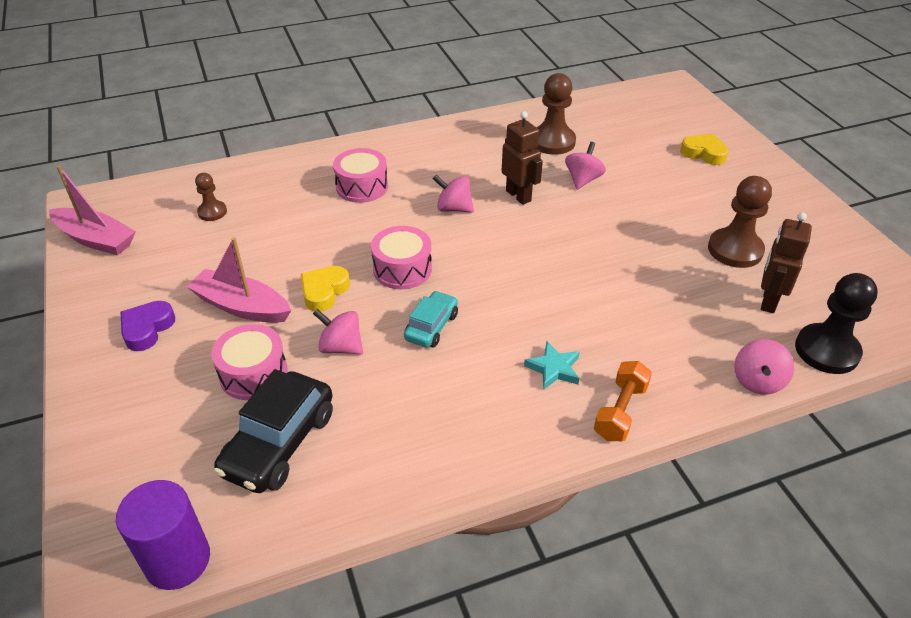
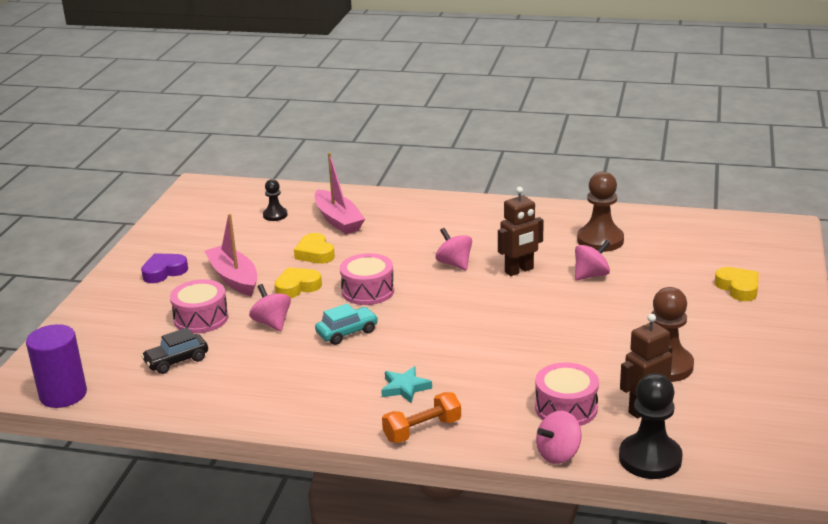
camera: 35 degrees right, 15 degrees down
pink boat [49,165,136,255] -> pink boat moved to [315,152,365,234]
brown pawn [195,173,227,221] -> black pawn [263,179,288,221]
black car [214,369,333,493] -> black car [141,327,208,374], size x0.59
pink drum [333,148,388,203] -> pink drum moved to [535,362,599,426]
brown robot [502,111,543,205] -> brown robot turned 60 degrees clockwise [498,187,544,276]
none -> yellow heart [294,233,335,264]

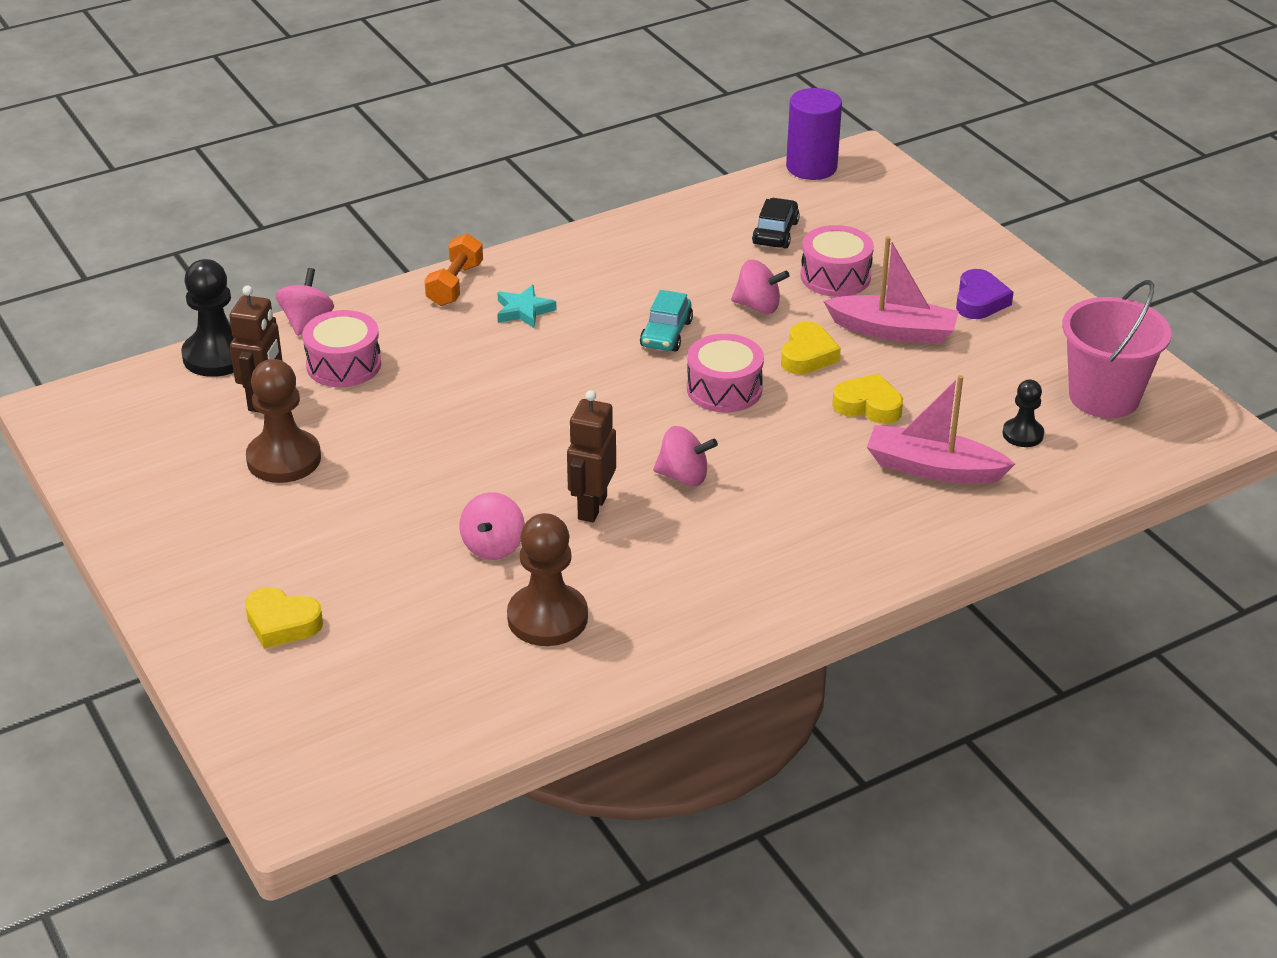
camera: 135 degrees right, 10 degrees up
none -> pink bucket [1062,280,1171,418]

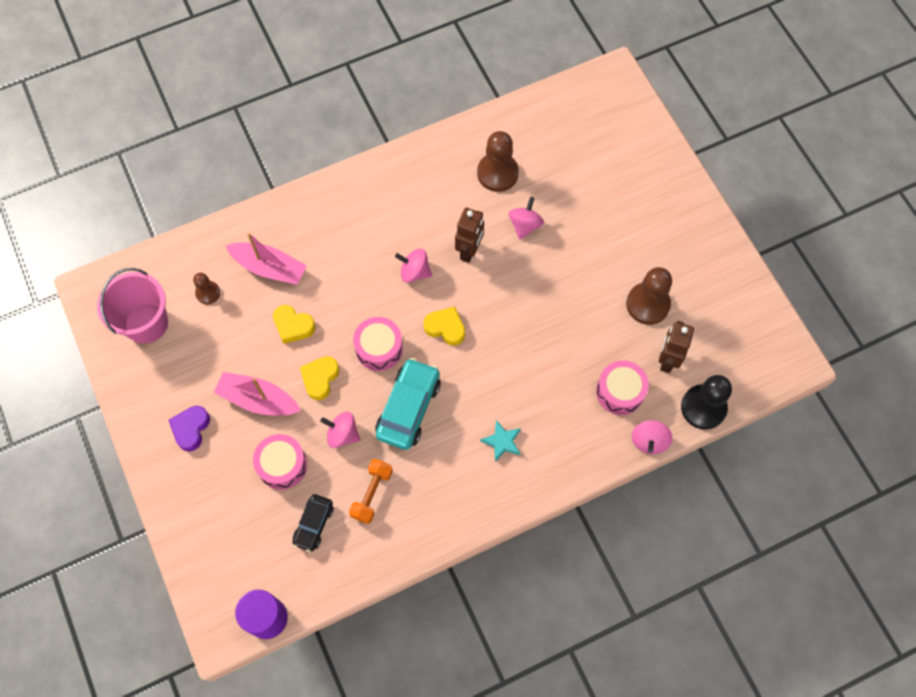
camera: 175 degrees left, 30 degrees up
yellow heart [245,587,323,649] -> yellow heart moved to [423,307,465,346]
orange dumbbell [424,234,483,306] -> orange dumbbell moved to [349,459,393,524]
turquoise car [640,290,693,351] -> turquoise car [375,358,441,450], size x1.68
black pawn [1003,380,1044,447] -> brown pawn [193,273,220,304]

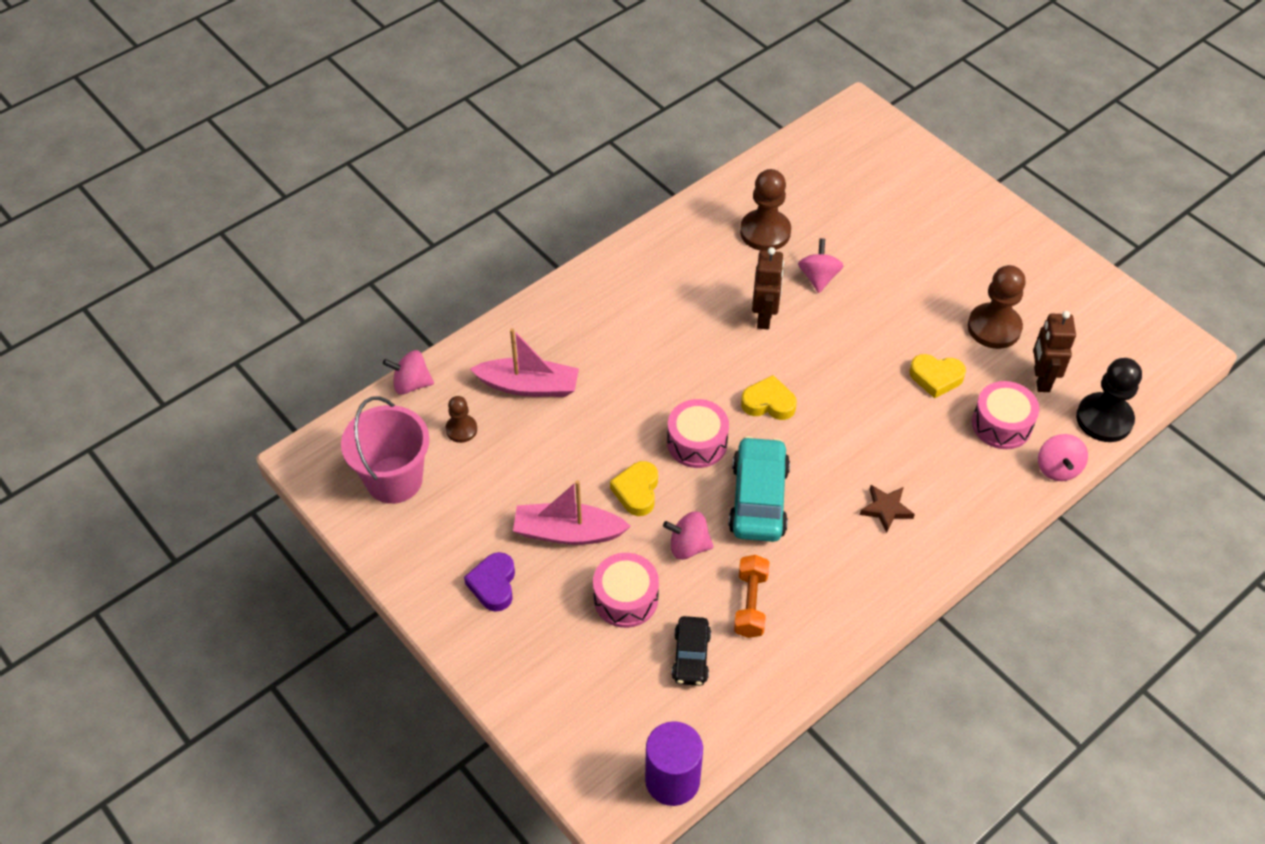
camera: 15 degrees left, 15 degrees down
yellow heart [273,305,316,344] -> yellow heart moved to [909,354,966,398]
pink spinning top [395,249,432,283] -> pink spinning top moved to [383,350,434,395]
turquoise star [480,420,521,462] -> brown star [860,485,915,533]

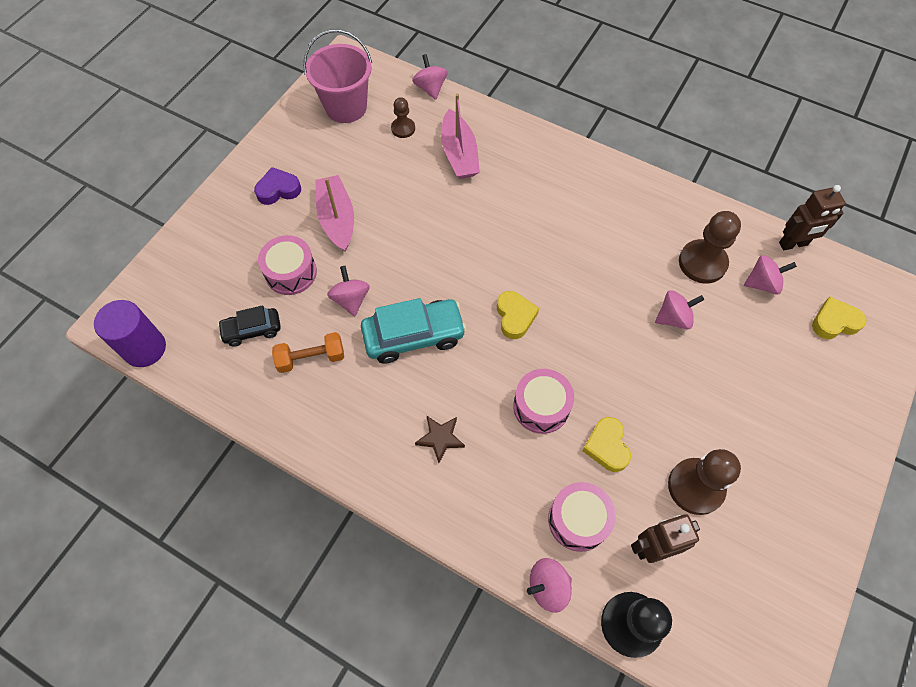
camera: 70 degrees right, 10 degrees up
yellow heart [610,461,658,516] -> yellow heart moved to [812,297,867,339]
pink drum [667,399,729,468] -> pink drum moved to [513,369,574,434]
brown robot [752,247,784,329] -> brown robot moved to [779,185,846,250]
none -> pink spinning top [744,255,797,294]

